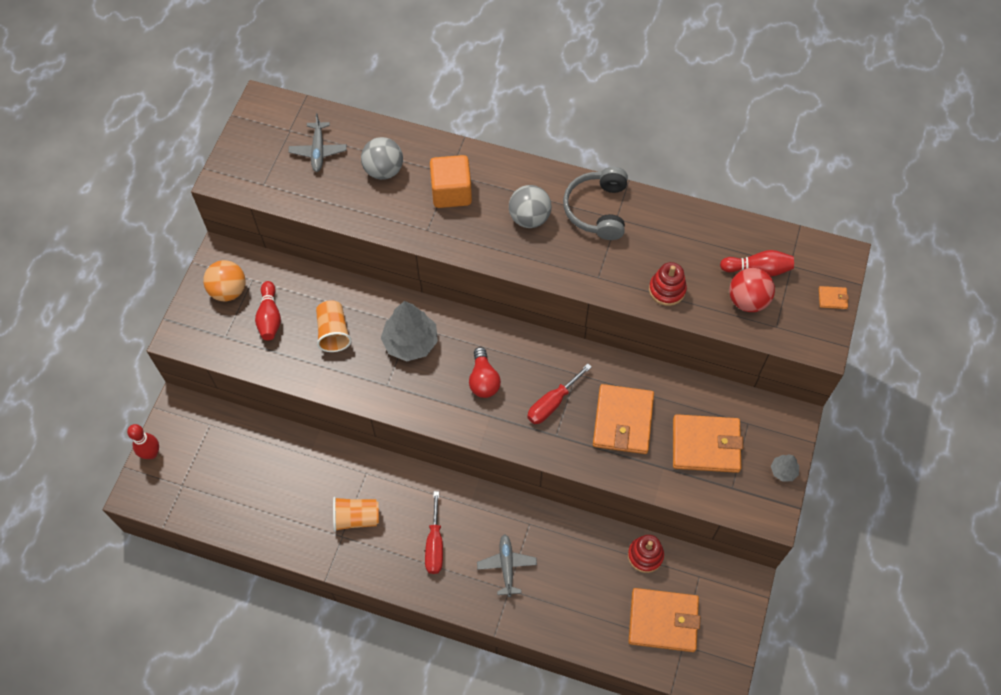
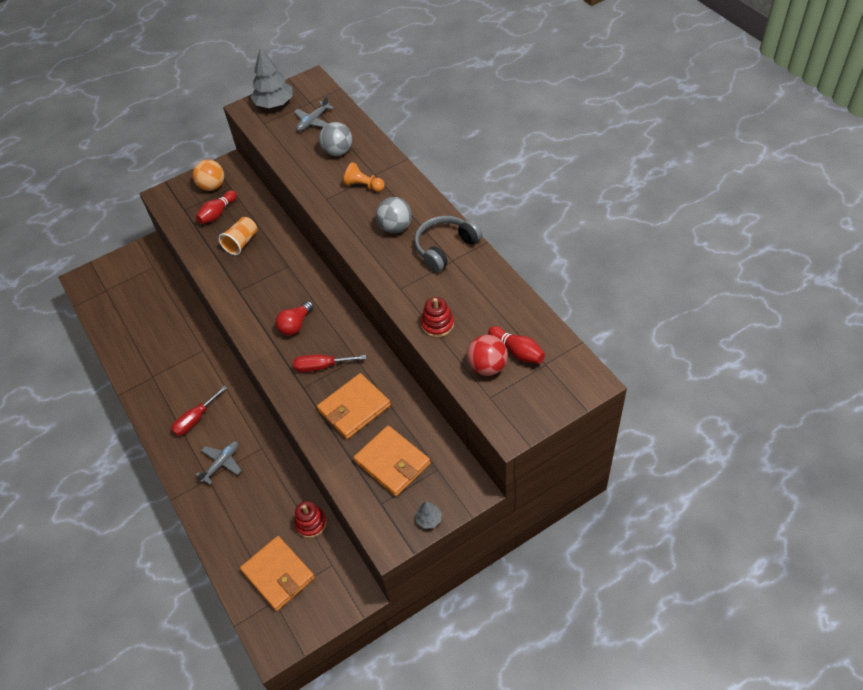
camera: 45 degrees right, 10 degrees down
red bowling pin [127,424,159,459] -> none
orange cup [333,497,379,532] -> none
grey tree [381,301,438,361] -> grey tree moved to [251,48,293,108]
orange cube [430,155,472,208] -> orange pawn [343,162,385,192]
orange wallet [819,286,849,309] -> none

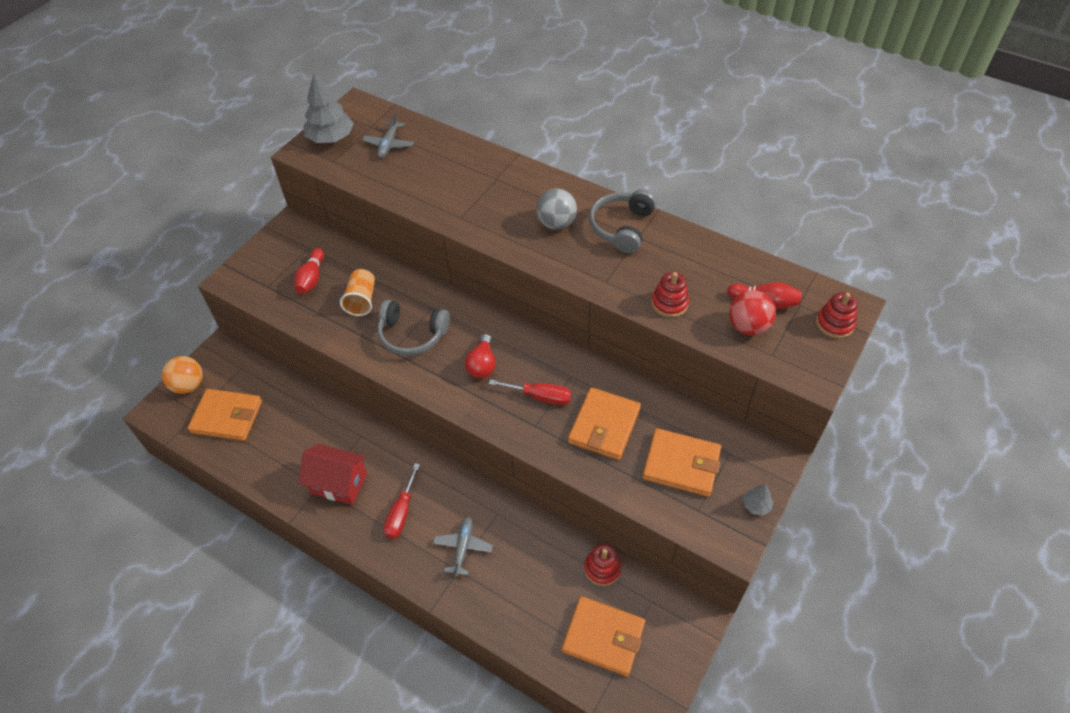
camera: 30 degrees left, 0 degrees up
orange ball [192,159,224,191] -> orange ball moved to [162,356,203,394]
red screwdriver [293,354,366,372] -> red screwdriver turned 135 degrees counterclockwise [488,379,571,405]
grey ball [319,122,352,156] -> none
orange pawn [343,162,385,192] -> none
none -> orange wallet [188,389,262,441]
none -> red house [299,444,367,505]
none -> grey headphones [377,300,450,356]
none -> red stacking toy [816,292,858,338]

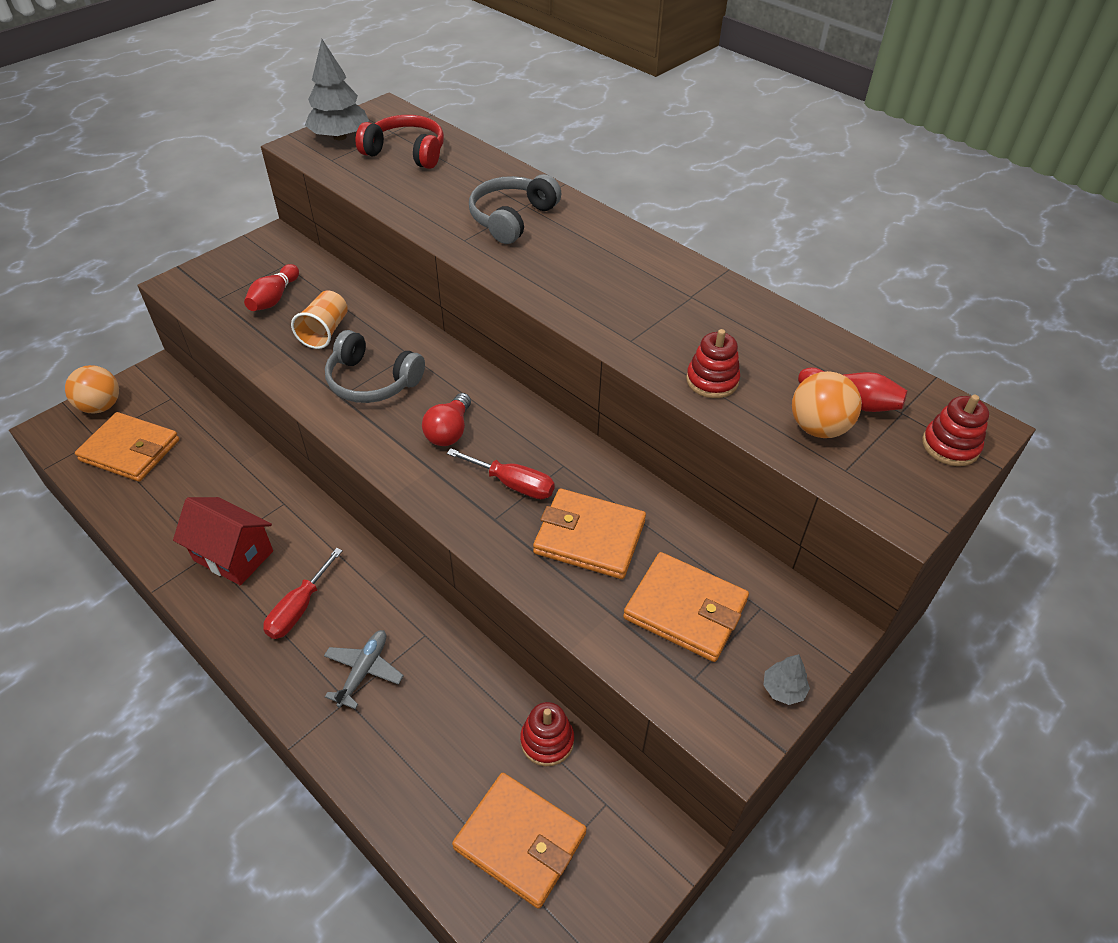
camera: 10 degrees right, 5 degrees down
grey plane [362,112,414,158] -> red headphones [355,115,444,169]
grey ball [536,188,577,230] -> none
orange wallet [568,387,641,460] -> orange wallet turned 75 degrees clockwise [533,488,646,579]
grey headphones [589,189,656,254] -> grey headphones moved to [469,174,561,244]
red ball [729,290,776,335] -> orange ball [792,371,862,438]

